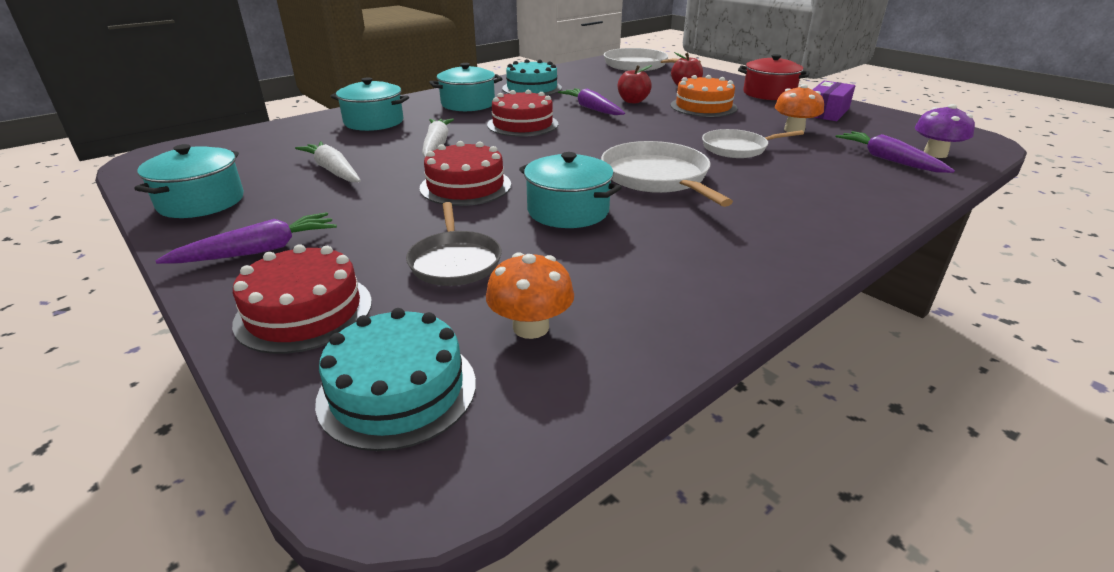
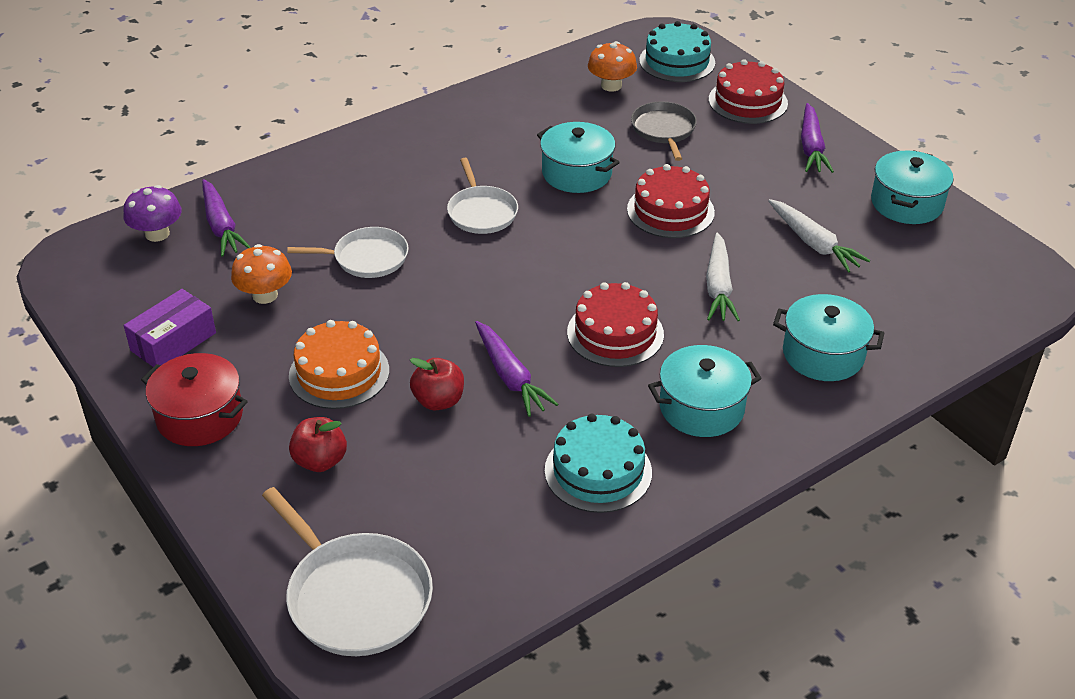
camera: 175 degrees left, 10 degrees up
purple carrot [155,212,337,264] -> purple carrot turned 60 degrees counterclockwise [801,103,834,173]
white pan [601,141,733,207] -> white pan [447,158,518,234], size x0.66

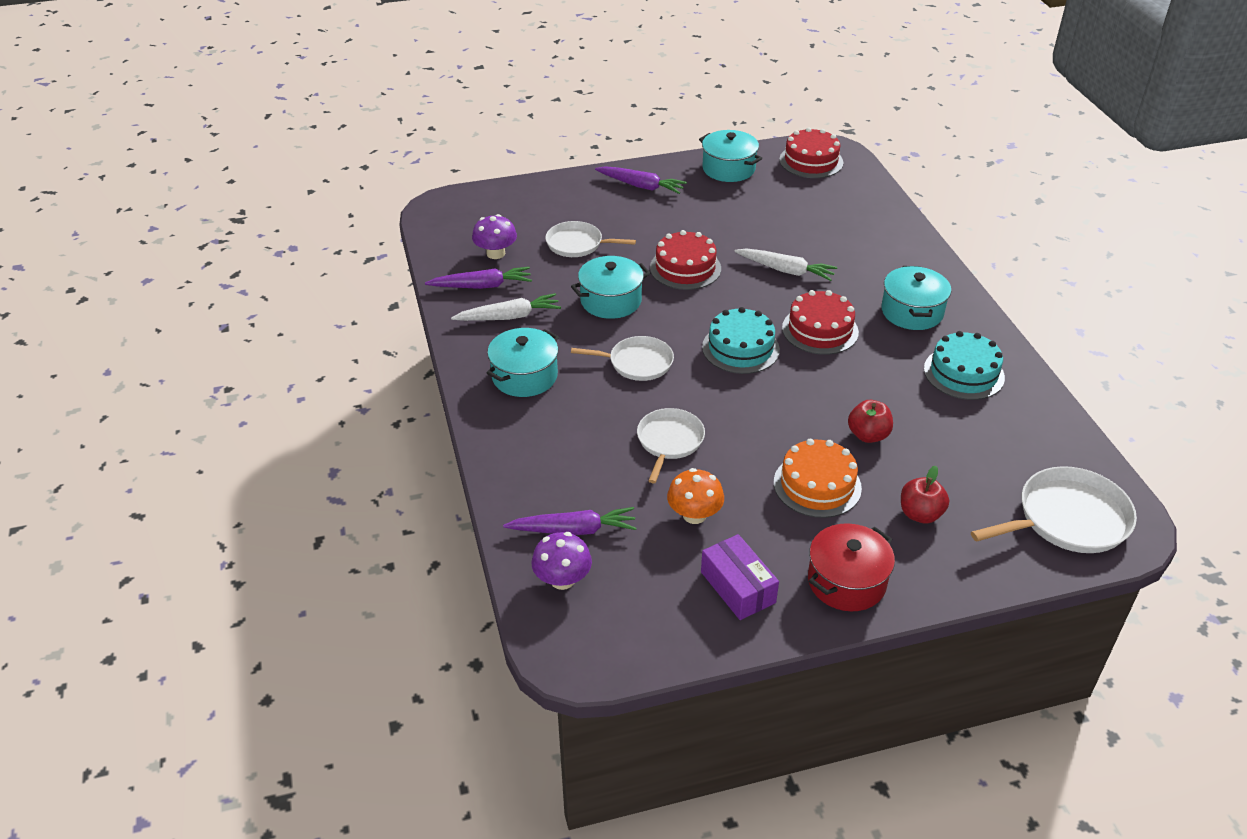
camera: 70 degrees left, 0 degrees up
purple carrot [475,321,559,417] -> purple carrot moved to [425,267,532,289]
orange mushroom [588,41,637,92] -> purple mushroom [472,214,517,259]
grey pan [631,102,697,161] -> white pan [546,221,636,257]
turquoise cake [639,21,715,82] -> turquoise cake moved to [702,307,780,374]
red cake [709,59,788,124] -> red cake moved to [779,127,843,178]
white carrot [768,199,870,273] -> white carrot moved to [451,293,561,321]
turquoise pot [773,294,884,381] -> turquoise pot moved to [487,328,559,397]

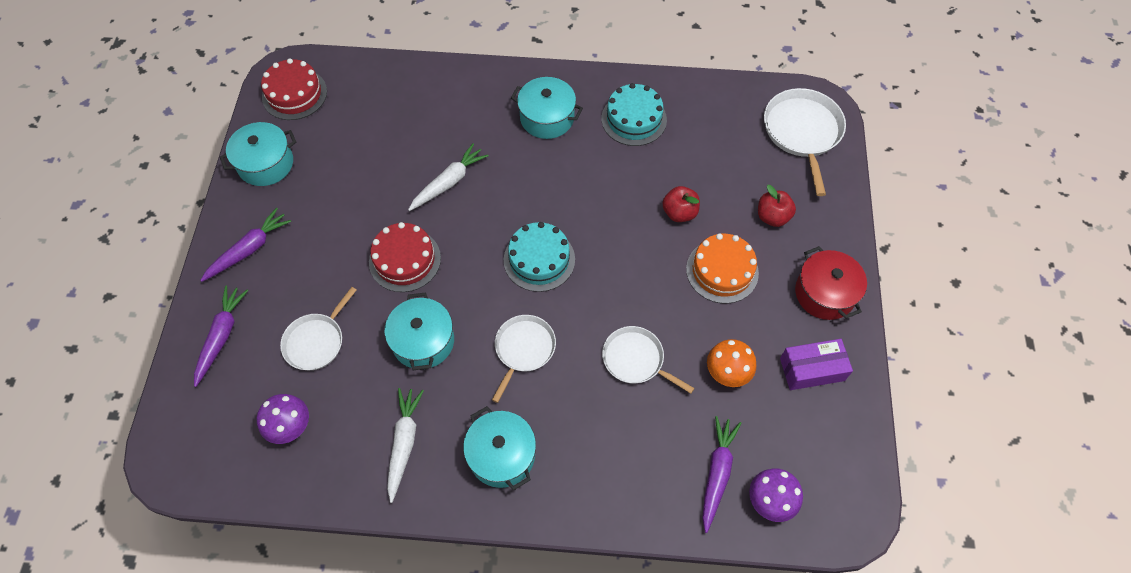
camera: 70 degrees left, 20 degrees up
purple carrot [425,267,532,289] -> purple carrot moved to [194,286,248,387]
red cake [782,290,859,355] -> none

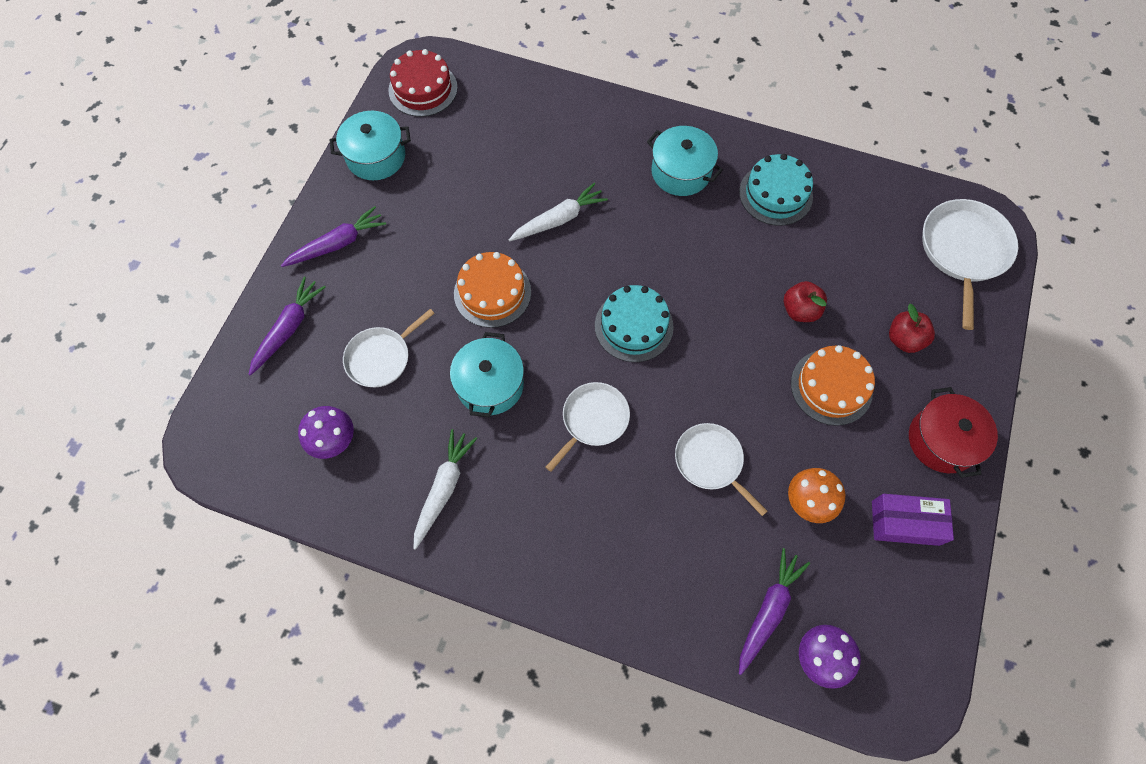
camera: 15 degrees right, 5 degrees up
red cake [369,222,441,292] -> orange cake [454,252,531,328]
turquoise pot [463,406,536,490] -> none

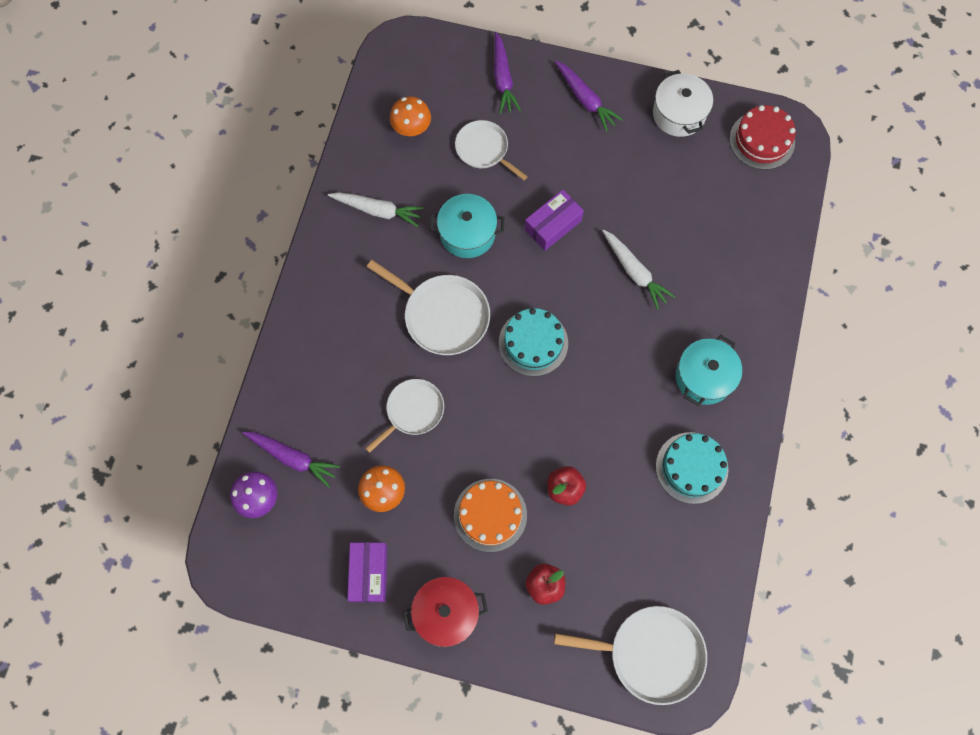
camera: 85 degrees right, 5 degrees up
purple carrot [248,277,326,376] -> purple carrot turned 60 degrees clockwise [494,32,521,114]
purple mushroom [298,406,354,459] -> orange mushroom [390,96,431,136]
turquoise pot [330,111,411,180] -> white pot [653,70,713,137]
orange cake [454,252,531,328] -> purple box [525,190,584,251]
white pan [546,382,630,472] -> white pan [367,260,490,355], size x1.52

